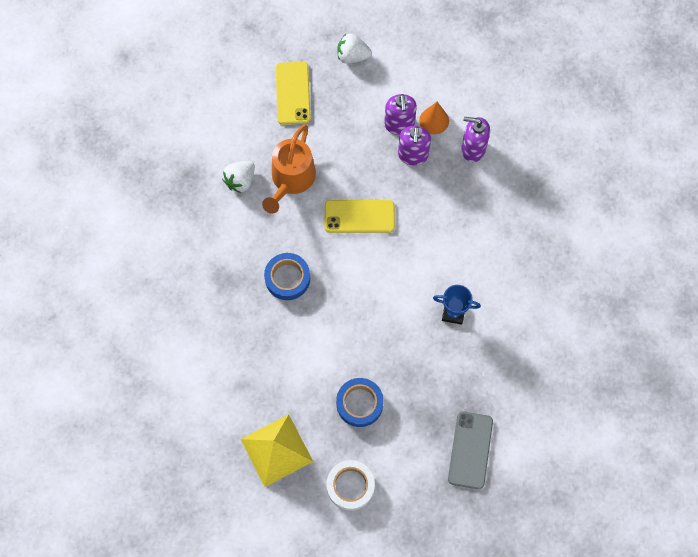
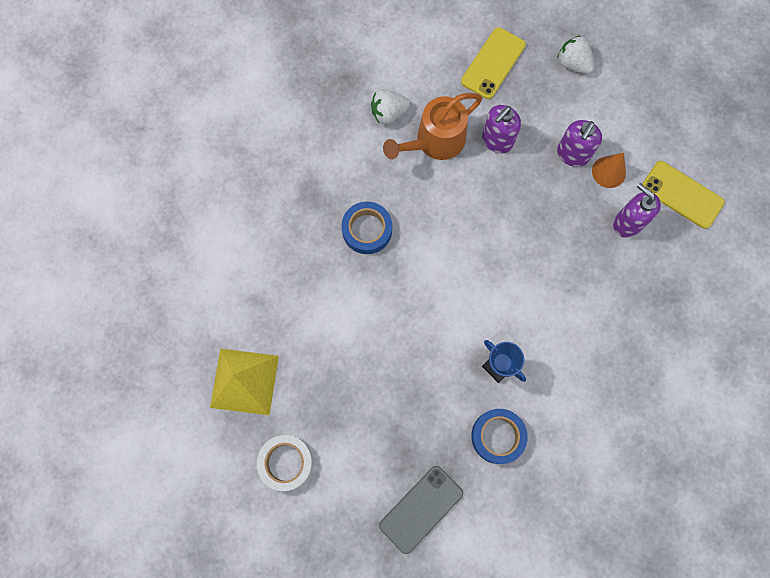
camera: 35 degrees right, 5 degrees up
yellow phone [325,200,395,233] -> yellow phone moved to [642,161,725,229]
blue tape [336,378,384,427] -> blue tape moved to [471,409,528,464]
purple soap dispenser [398,126,431,165] -> purple soap dispenser moved to [482,105,521,153]

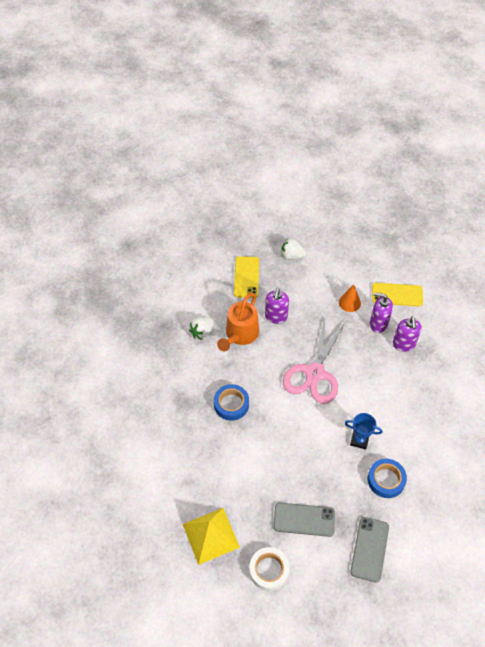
camera: 30 degrees left, 20 degrees down
purple soap dispenser [557,120,602,167] -> purple soap dispenser moved to [393,316,422,352]
none -> grey phone [274,503,335,537]
none -> pink scissors [283,317,347,404]

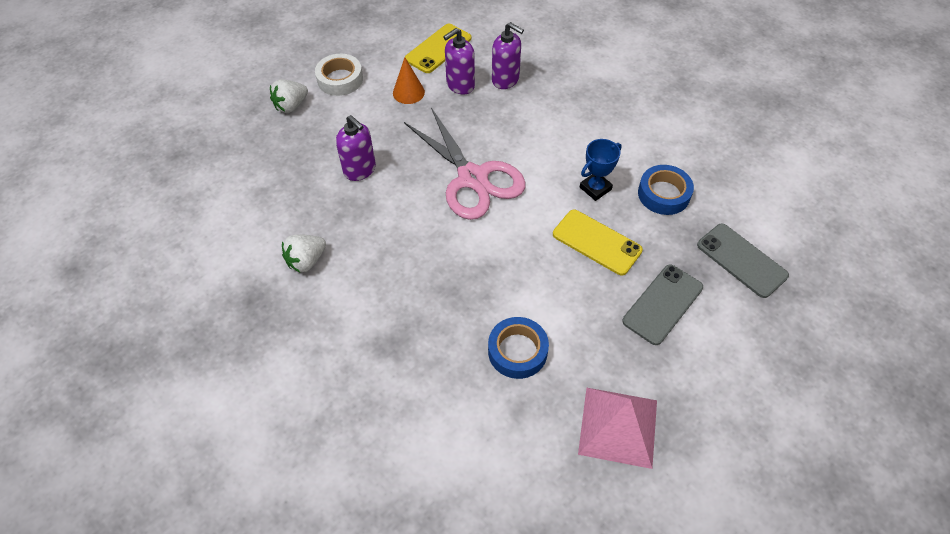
camera: 55 degrees left, 0 degrees up
yellow pyramid [183,508,240,565] -> pink pyramid [578,388,657,469]
white strawberry [189,317,214,340] -> white strawberry turned 60 degrees clockwise [282,234,326,272]
blue tape [214,384,249,421] -> blue tape moved to [488,317,549,379]
orange watering can [217,293,259,351] -> none
yellow phone [234,256,259,298] -> yellow phone moved to [553,210,643,275]
white tape [249,547,290,591] -> white tape moved to [315,54,363,96]

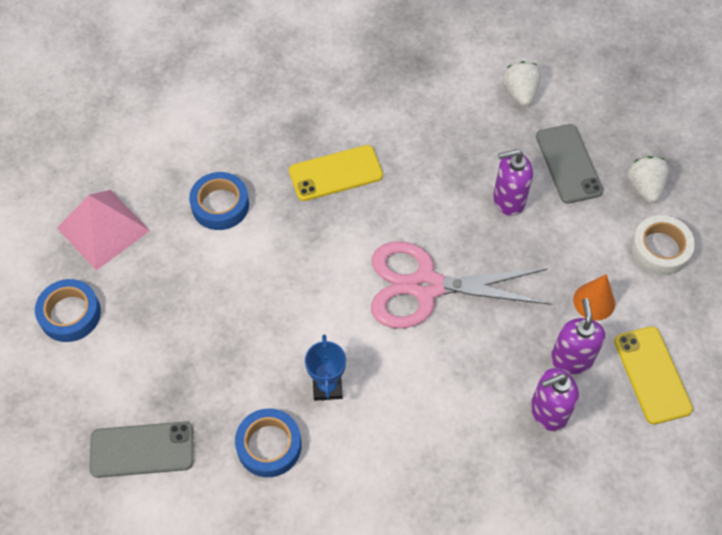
camera: 125 degrees right, 5 degrees up
white strawberry [282,234,326,272] -> white strawberry moved to [503,61,541,106]
yellow phone [553,210,643,275] -> yellow phone moved to [289,145,383,201]
grey phone [622,264,703,345] -> grey phone moved to [536,124,603,204]
none -> blue tape [35,279,101,342]

